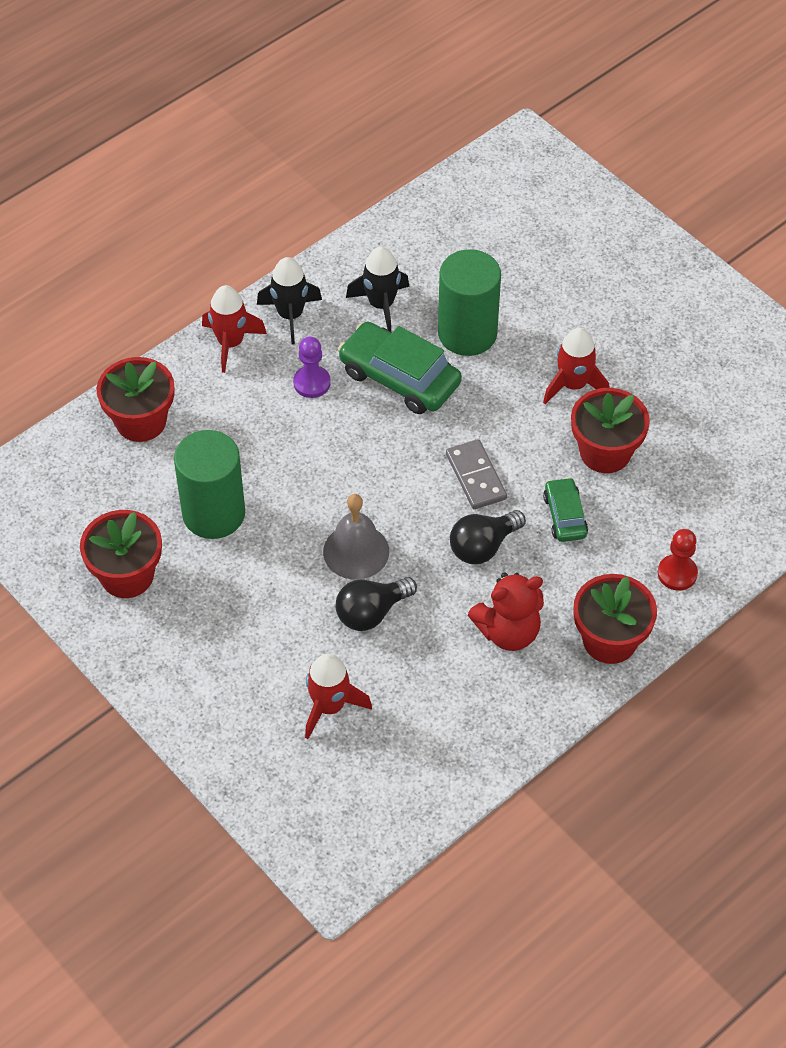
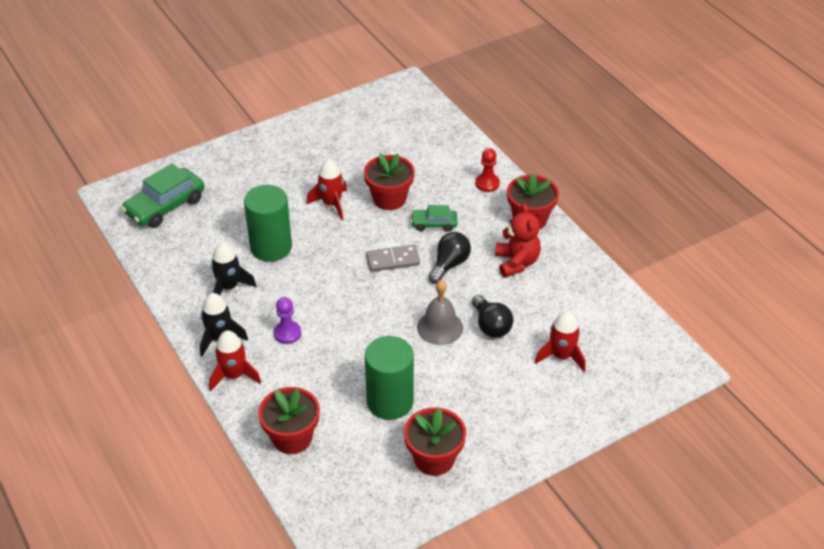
camera: 80 degrees left, 10 degrees down
green car [338,322,462,414] -> green car moved to [121,163,205,228]
black light bulb [450,510,526,564] -> black light bulb turned 120 degrees counterclockwise [429,232,471,283]

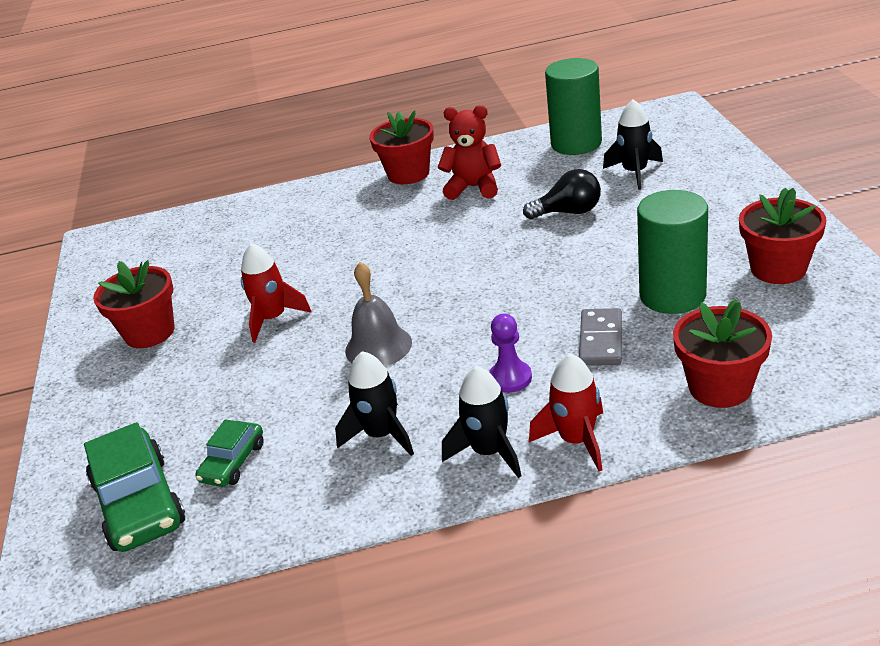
camera: 65 degrees left, 10 degrees down
green cylinder [244,185,292,262] -> green cylinder moved to [545,58,602,155]
red flower pot [364,153,415,210] -> red flower pot moved to [93,260,175,348]
grey domino [366,245,420,272] -> grey domino moved to [579,308,622,365]
green car [411,205,457,232] -> green car moved to [195,419,263,487]
grey bell [417,280,463,345] -> grey bell moved to [345,262,412,366]
black light bulb [429,232,471,283] -> none
red pawn [475,148,500,192] -> none
red rocket [535,311,586,372] -> black rocket [603,99,663,190]

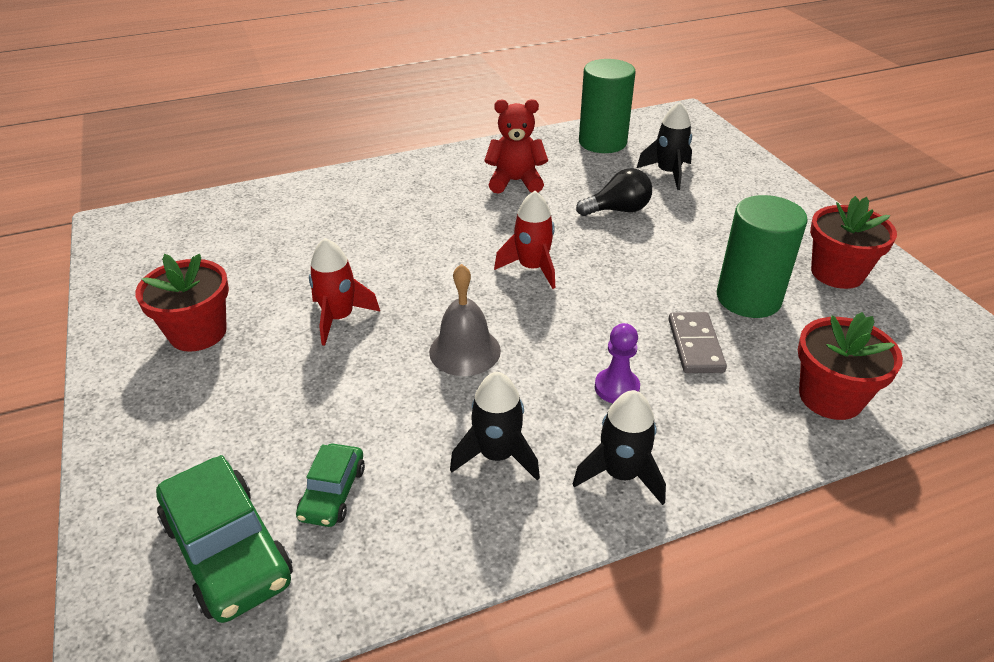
camera: 15 degrees left, 5 degrees up
red flower pot [369,110,434,184] -> none
red rocket [529,353,603,471] -> red rocket moved to [494,191,555,289]

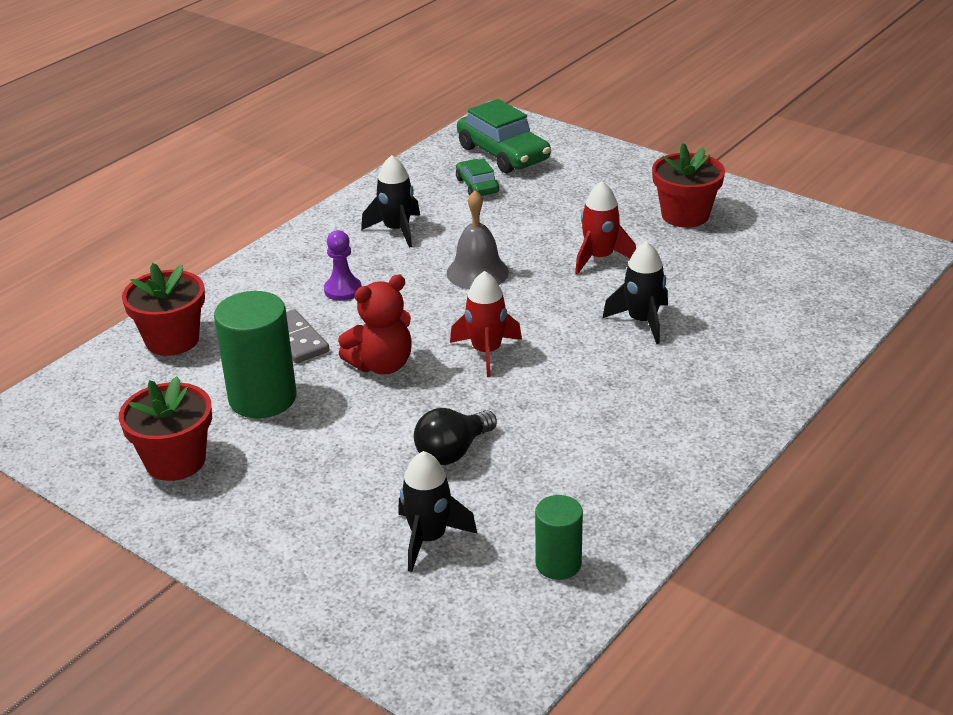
camera: 150 degrees right, 5 degrees down
green car [156,455,293,623] -> green car turned 150 degrees counterclockwise [457,99,551,173]
red teddy bear [484,99,548,193] -> red teddy bear moved to [338,275,412,374]
black rocket [573,390,666,505] -> black rocket moved to [603,241,668,344]
green cylinder [579,59,635,153] -> green cylinder [535,495,583,580], size x0.58

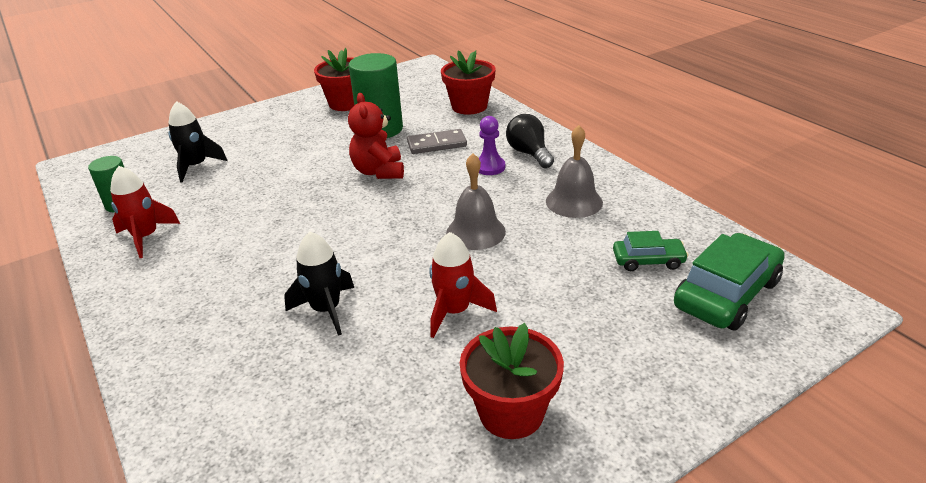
camera: 110 degrees right, 0 degrees up
black rocket [361,155,420,248] -> grey bell [546,125,603,218]
black light bulb [414,408,497,465] -> black light bulb moved to [506,114,554,168]
red rocket [450,271,522,377] -> red rocket moved to [110,166,180,258]
green car [457,99,551,173] -> green car turned 150 degrees clockwise [674,233,785,330]

